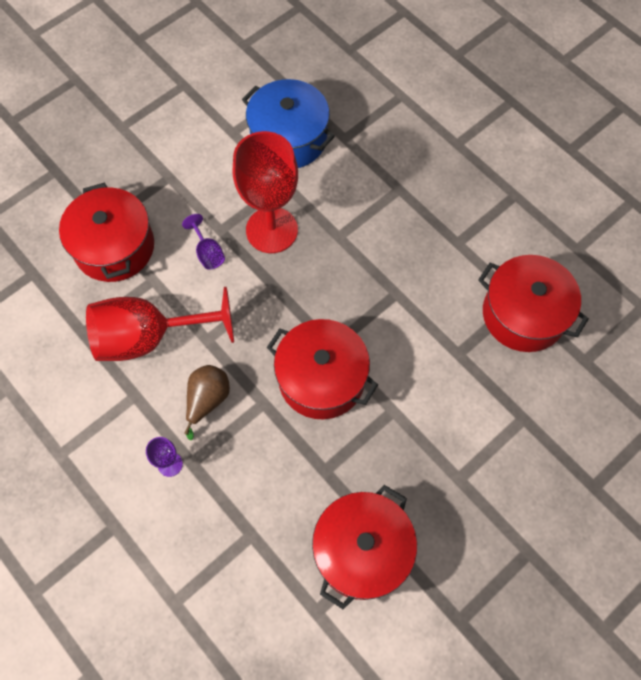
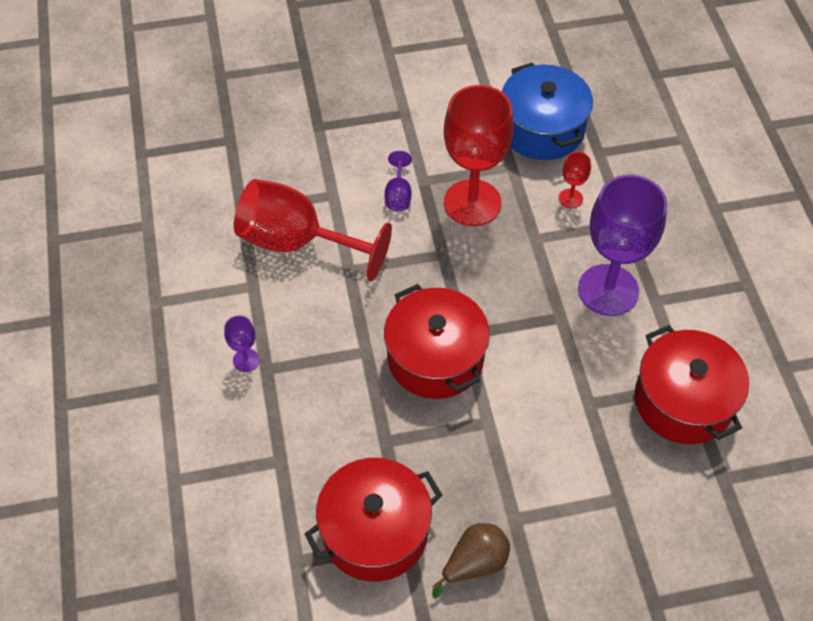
camera: 30 degrees right, 10 degrees down
red pot [59,183,154,282] -> none
brown pear [184,365,230,440] -> brown pear moved to [432,523,510,599]
none -> red goblet [559,152,591,208]
none -> purple goblet [578,175,667,316]

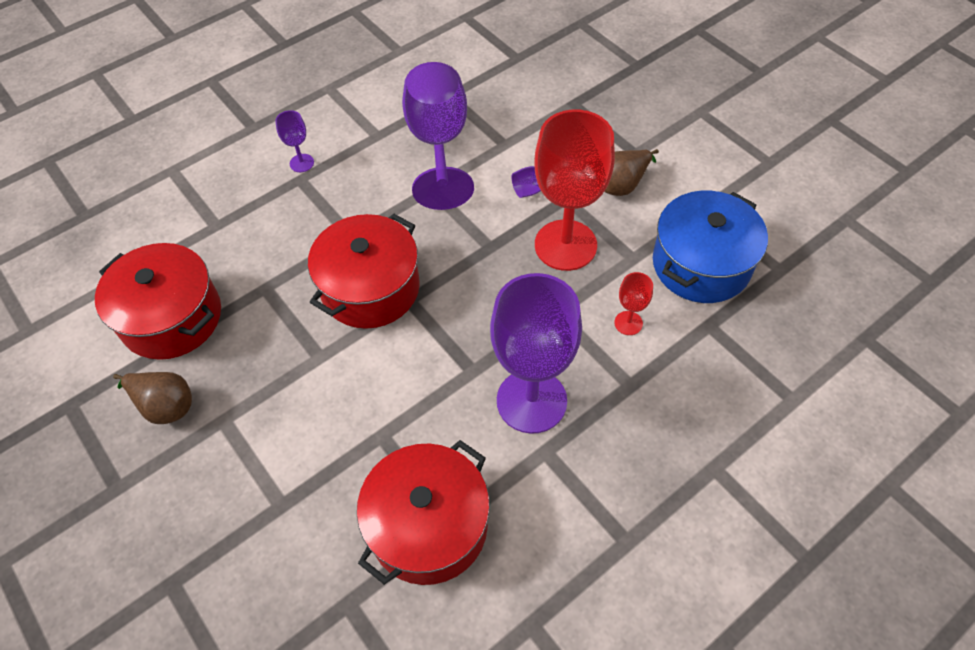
camera: 65 degrees right, 0 degrees up
red goblet [234,179,392,281] -> purple goblet [402,62,474,210]
none -> brown pear [604,149,659,196]

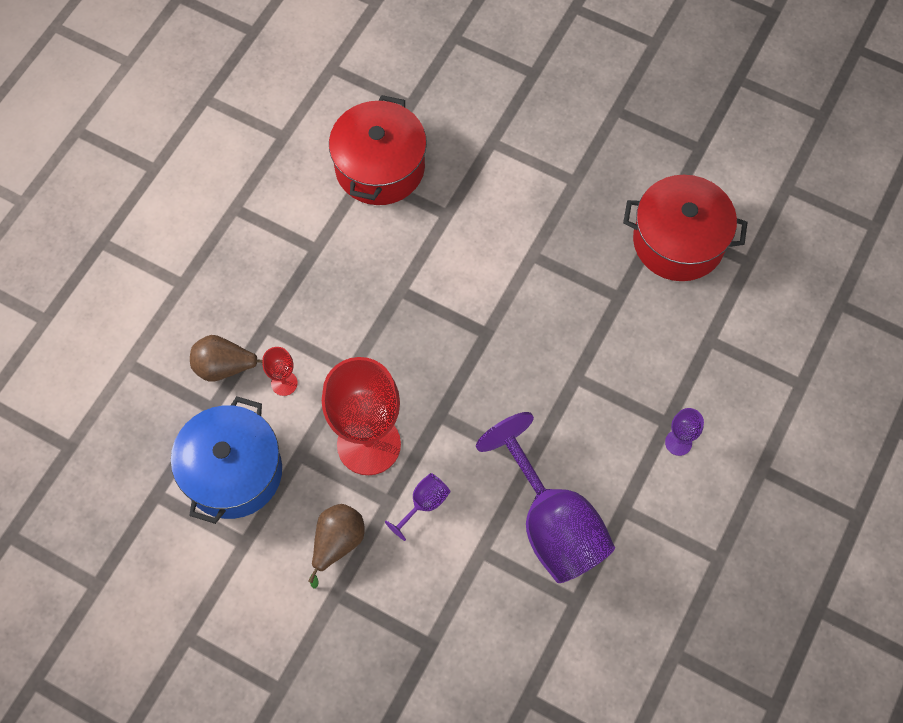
camera: 155 degrees right, 10 degrees up
brown pear [113,372,192,424] -> brown pear moved to [190,335,262,382]
red pot [308,214,420,329] -> none
purple goblet [490,273,582,434] -> none

